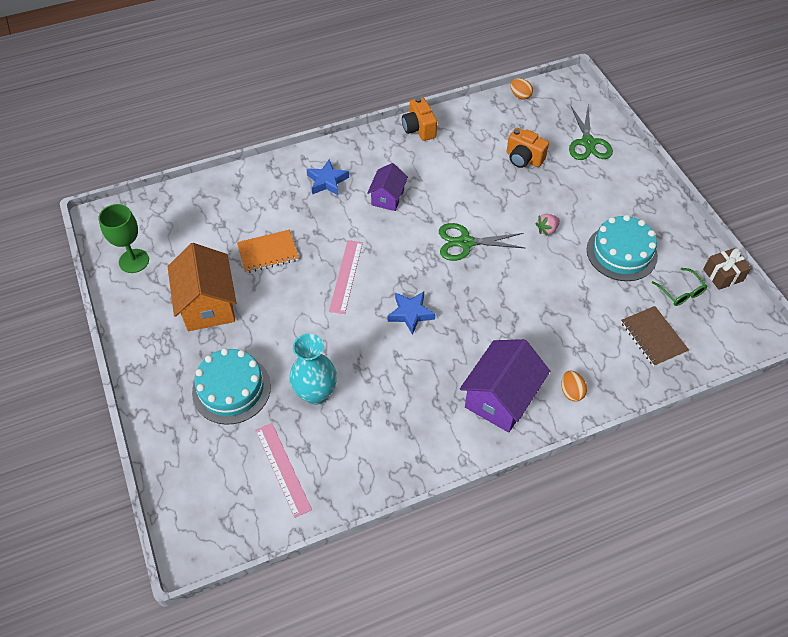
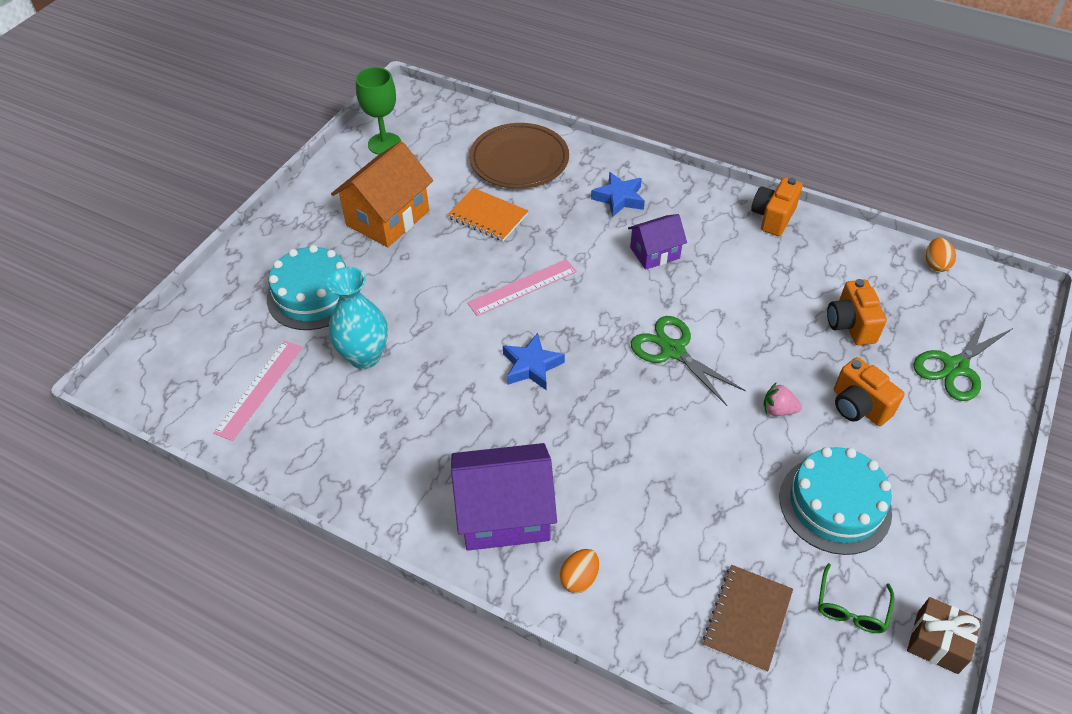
camera: 50 degrees right, 5 degrees down
none -> brown plate [469,123,569,189]
none -> orange camera [834,357,905,426]

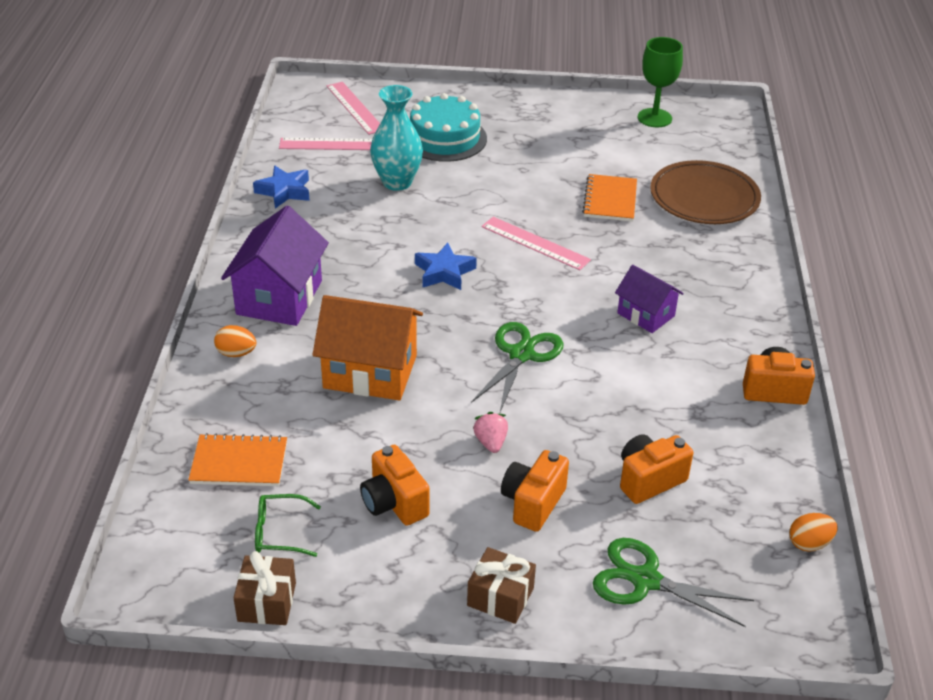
camera: 65 degrees right, 10 degrees down
orange house [331,141,433,247] -> orange house moved to [312,295,423,401]
purple house [451,443,557,551] -> purple house turned 45 degrees clockwise [221,206,329,326]
blue star [591,172,645,217] -> blue star moved to [253,165,310,208]
brown notebook [703,565,793,673] -> orange notebook [188,433,287,486]
turquoise cake [779,447,892,555] -> orange camera [360,445,430,526]
none -> pink ruler [327,82,380,135]
none -> brown gift [467,547,536,624]

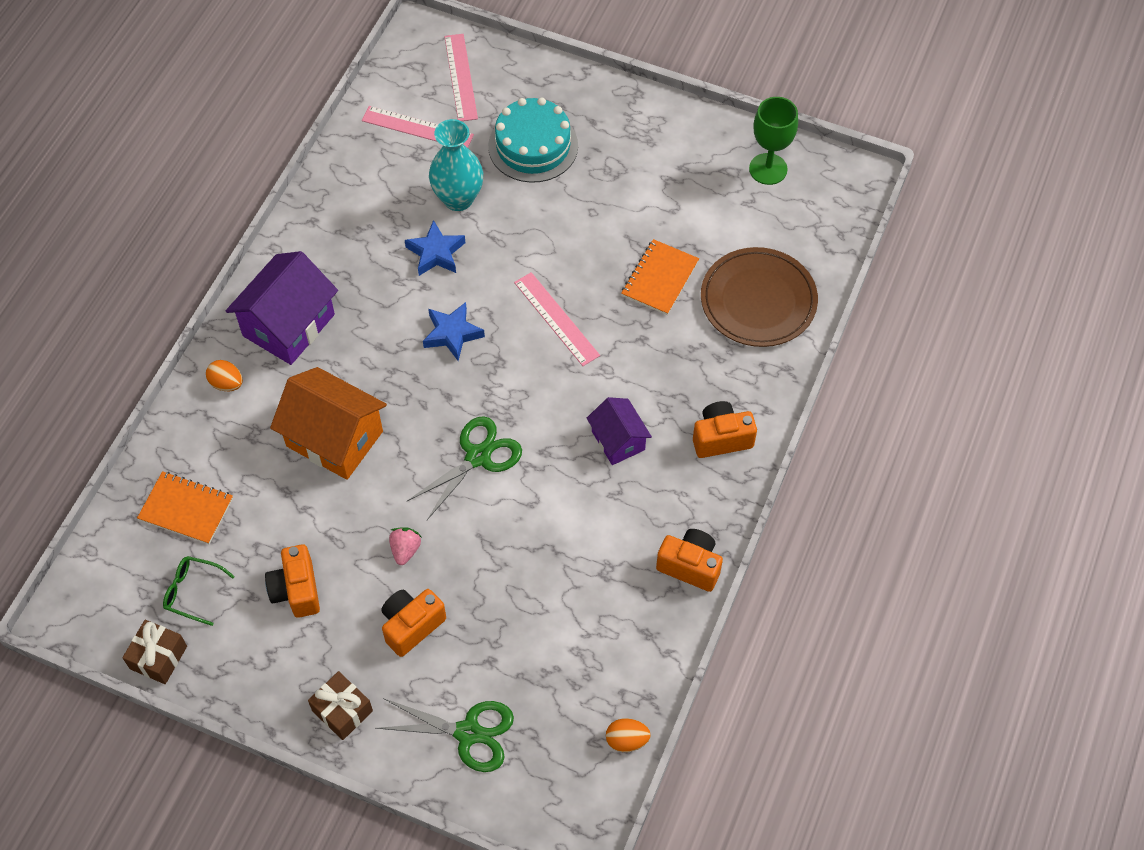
camera: 20 degrees right, 20 degrees up
blue star [253,165,310,208] -> blue star moved to [405,220,465,276]
green scissors [593,538,754,627] -> green scissors turned 150 degrees clockwise [375,698,514,772]
orange camera [620,434,693,504] -> orange camera moved to [693,401,757,458]

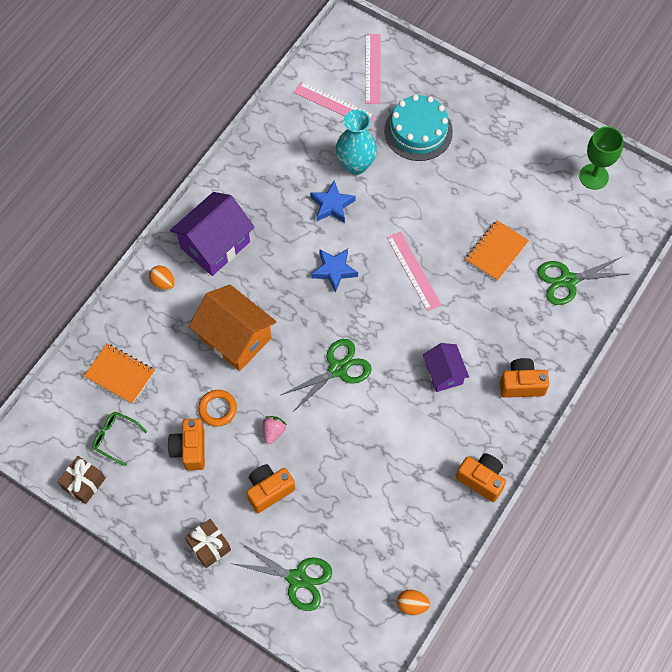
camera: 10 degrees right, 5 degrees up
brown plate [701,247,818,347] -> green scissors [537,257,627,305]
none -> orange ring [198,390,237,426]

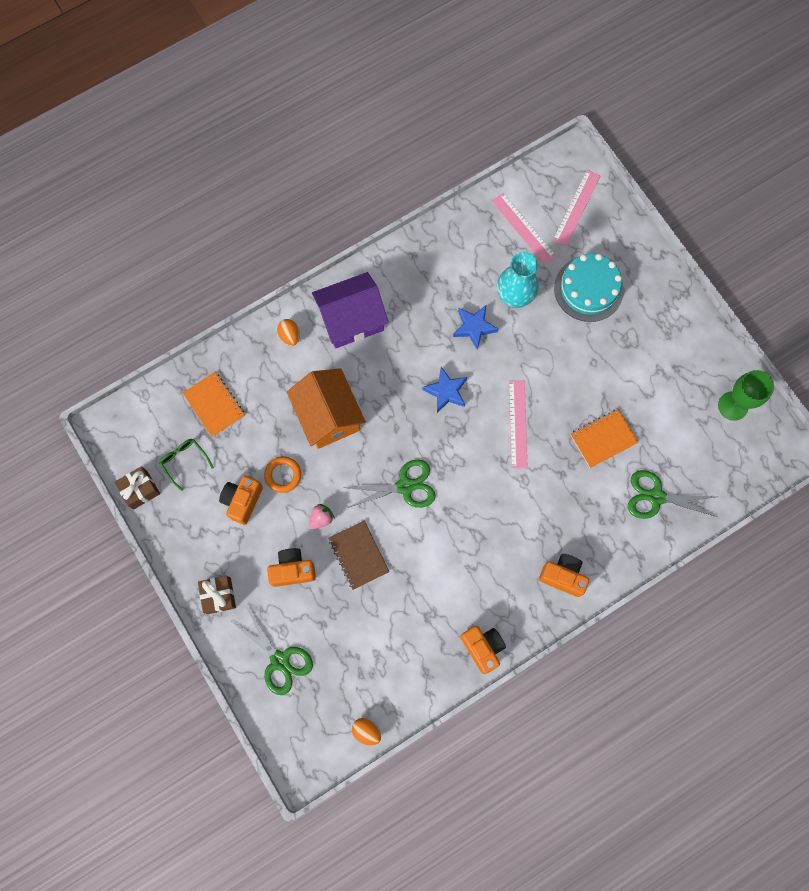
camera: 25 degrees right, 10 degrees up
purple house [423,343,469,392] -> none
none -> brown notebook [328,520,389,590]

